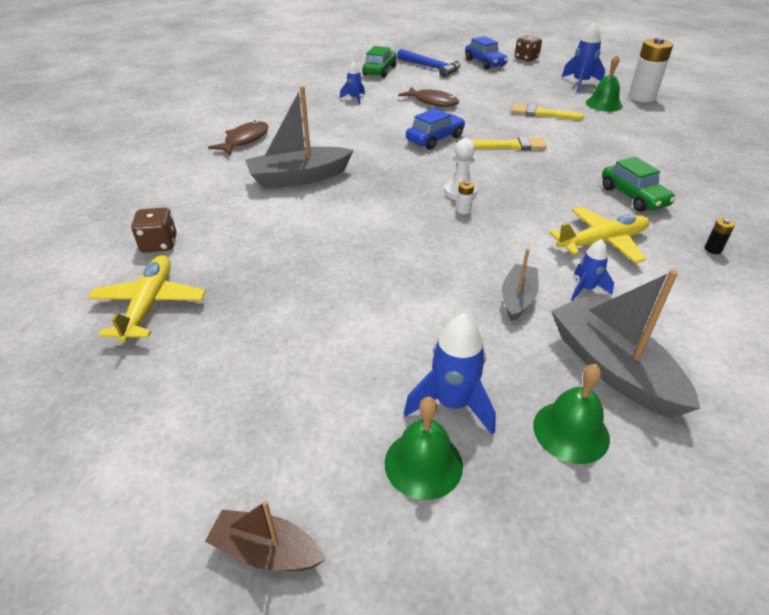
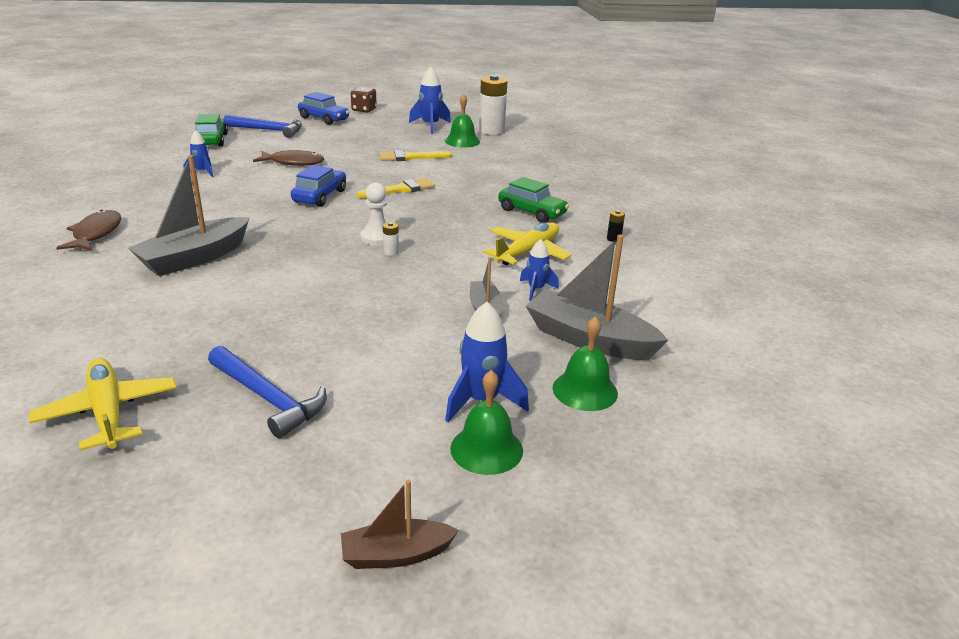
camera: 30 degrees left, 10 degrees down
brown dice [131,207,177,253] -> none
none -> blue hammer [208,346,327,438]

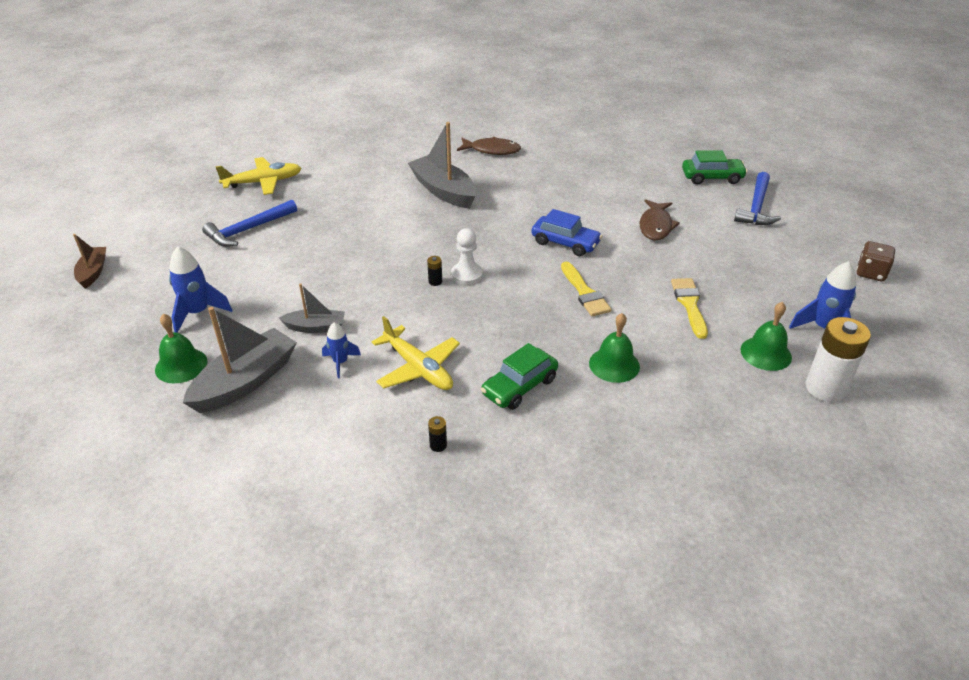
camera: 100 degrees right, 10 degrees up
blue rocket [184,130,213,177] -> none
blue car [298,92,349,125] -> none
white battery [383,222,399,256] -> black battery [427,256,442,286]
green bell [450,370,523,475] -> green bell moved to [589,313,640,383]

